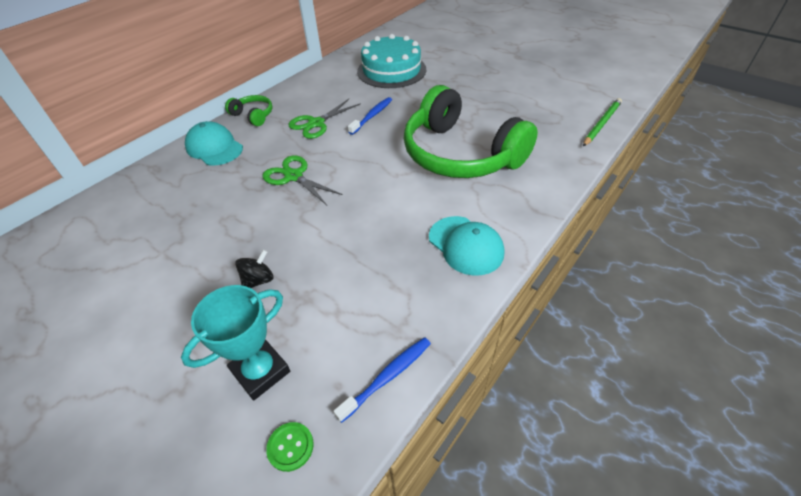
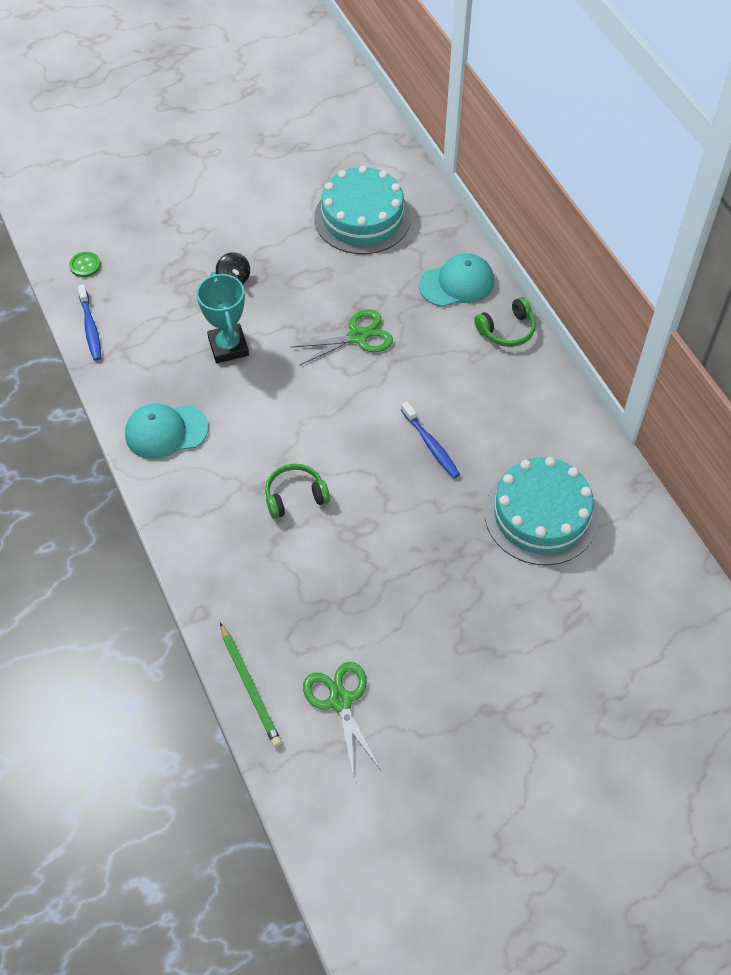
camera: 115 degrees right, 10 degrees up
turquoise trophy [181,285,290,400] -> turquoise trophy moved to [196,272,249,363]
green scissors [288,99,361,139] -> green scissors moved to [303,662,381,779]
green headphones [404,85,538,178] -> green headphones [265,464,330,519], size x0.41
none -> turquoise cake [314,165,411,254]

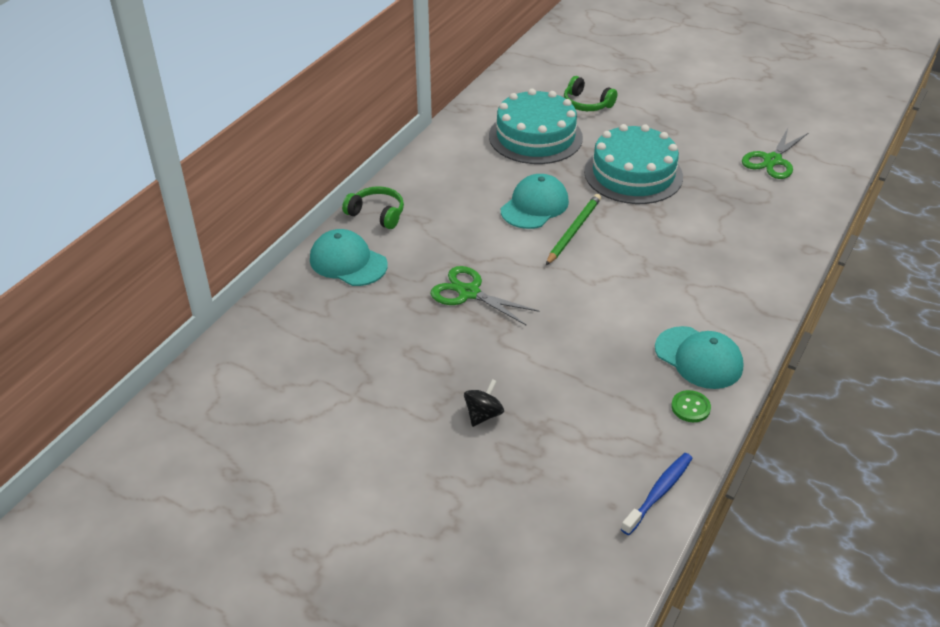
camera: 125 degrees left, 15 degrees down
green button [69,252,101,277] -> green button moved to [671,390,711,422]
turquoise trophy [196,272,249,363] -> none
green pencil [220,623,282,747] -> green pencil moved to [546,194,601,265]
green headphones [265,464,330,519] -> green headphones moved to [564,76,617,111]
turquoise cake [314,165,411,254] -> turquoise cake moved to [584,124,683,204]
blue toothbrush [401,401,460,478] -> turquoise cap [501,174,569,229]

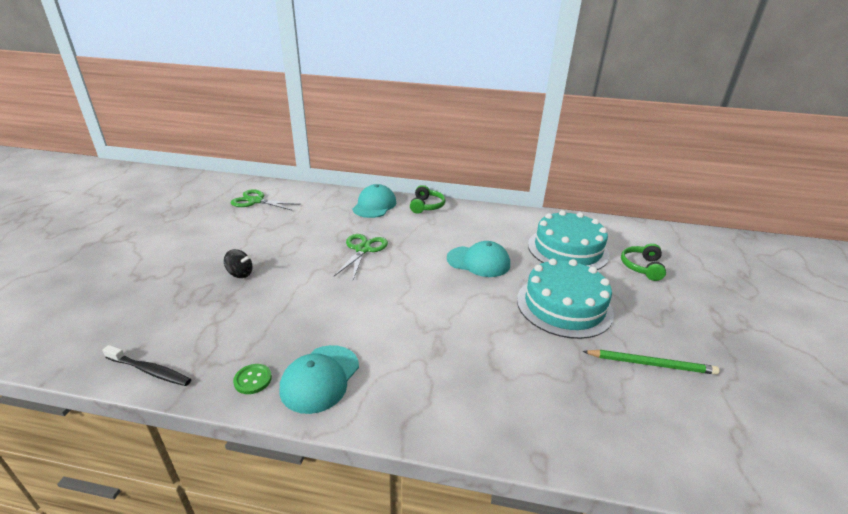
camera: 70 degrees right, 10 degrees down
green pencil [546,194,601,265] -> green pencil moved to [582,350,719,375]
blue toothbrush [621,453,693,535] -> black toothbrush [102,345,191,386]
green scissors [742,128,808,179] -> green scissors moved to [231,190,301,211]

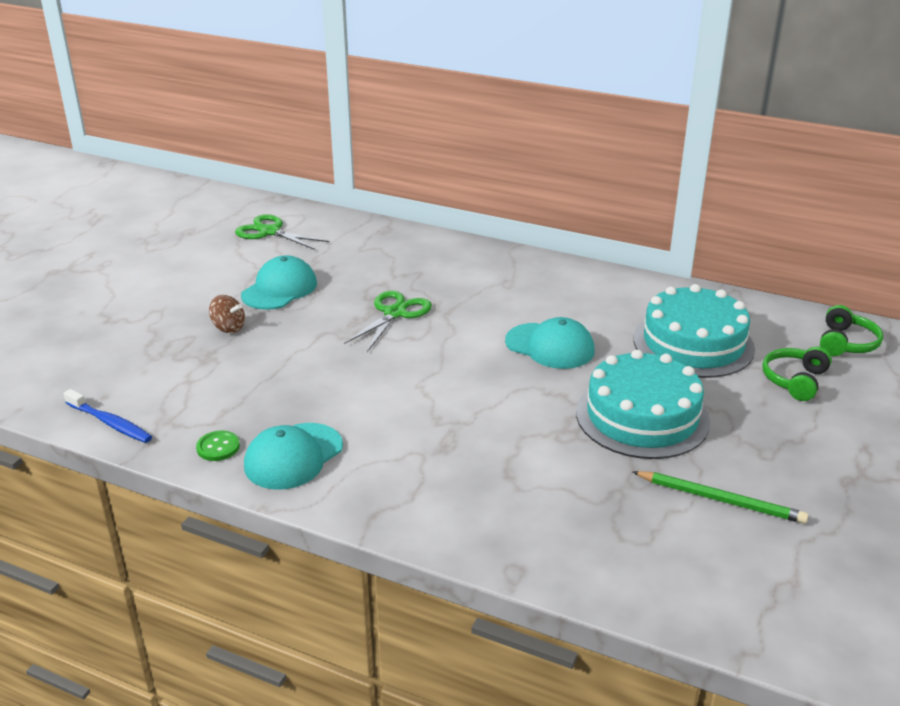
camera: 15 degrees right, 0 degrees up
black toothbrush [102,345,191,386] -> blue toothbrush [64,389,152,443]
black spinning top [224,249,253,278] -> brown spinning top [209,295,245,333]
turquoise cap [352,184,396,218] -> turquoise cap moved to [241,255,317,310]
green headphones [410,185,445,214] -> green headphones moved to [820,305,883,356]

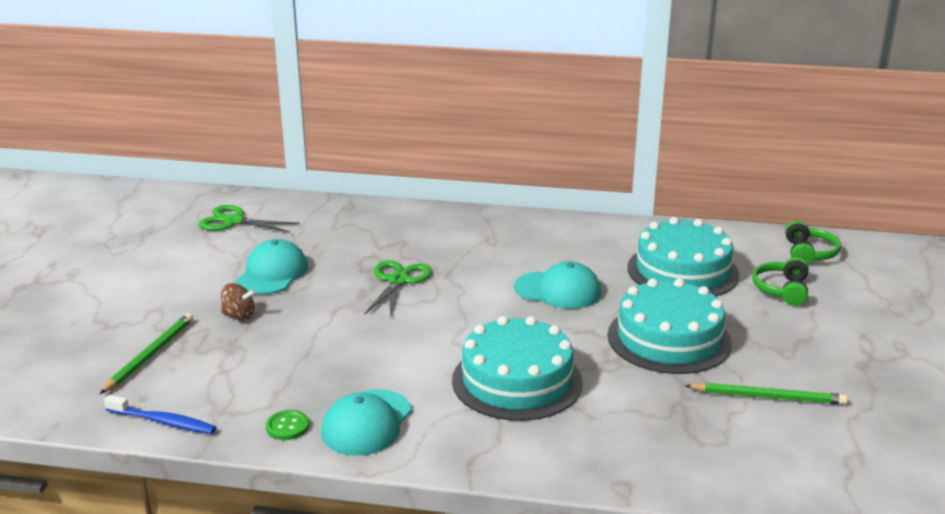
camera: 15 degrees left, 5 degrees down
none -> green pencil [100,313,193,394]
none -> turquoise cake [452,316,583,421]

